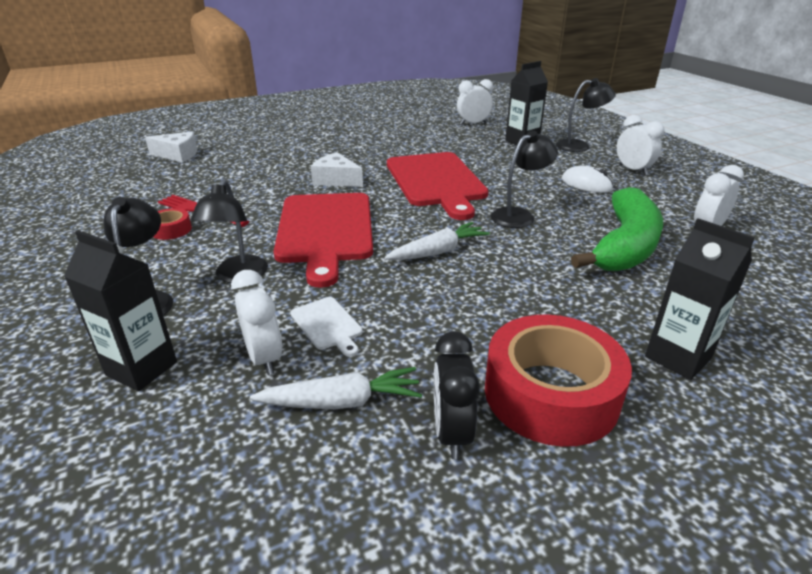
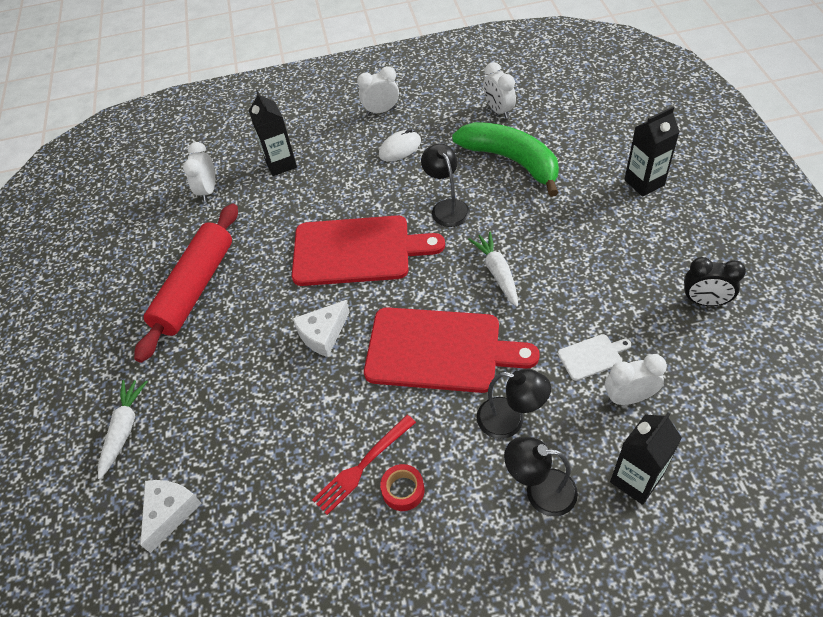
camera: 70 degrees left, 20 degrees up
white carrot [250,367,422,409] -> white carrot moved to [98,380,148,479]
red tape [485,315,632,447] -> none
black lamp [556,78,616,152] -> none
none -> red rolling pin [134,203,238,363]

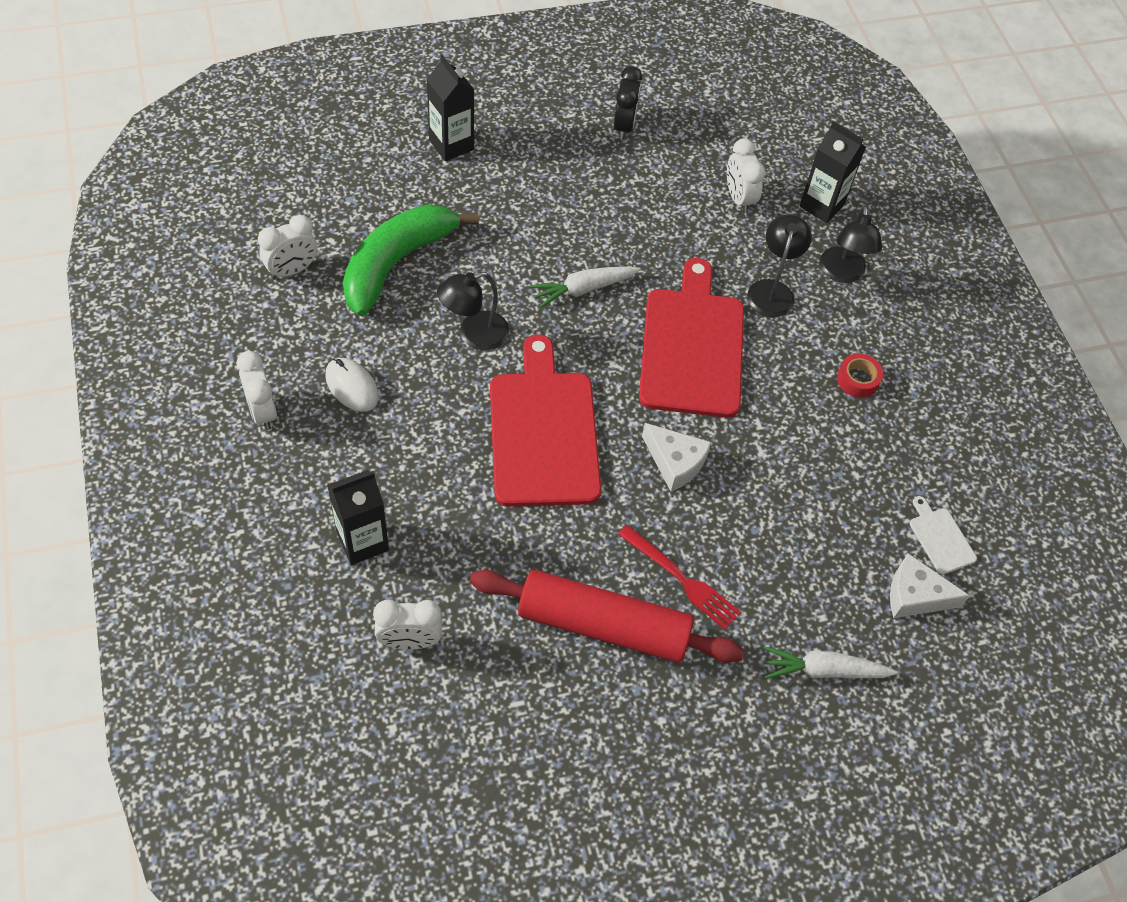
camera: 105 degrees left, 5 degrees up
red fork [312,415,416,515] -> red fork moved to [618,525,741,630]
white cutting board [558,334,631,381] -> white cutting board moved to [910,496,977,574]

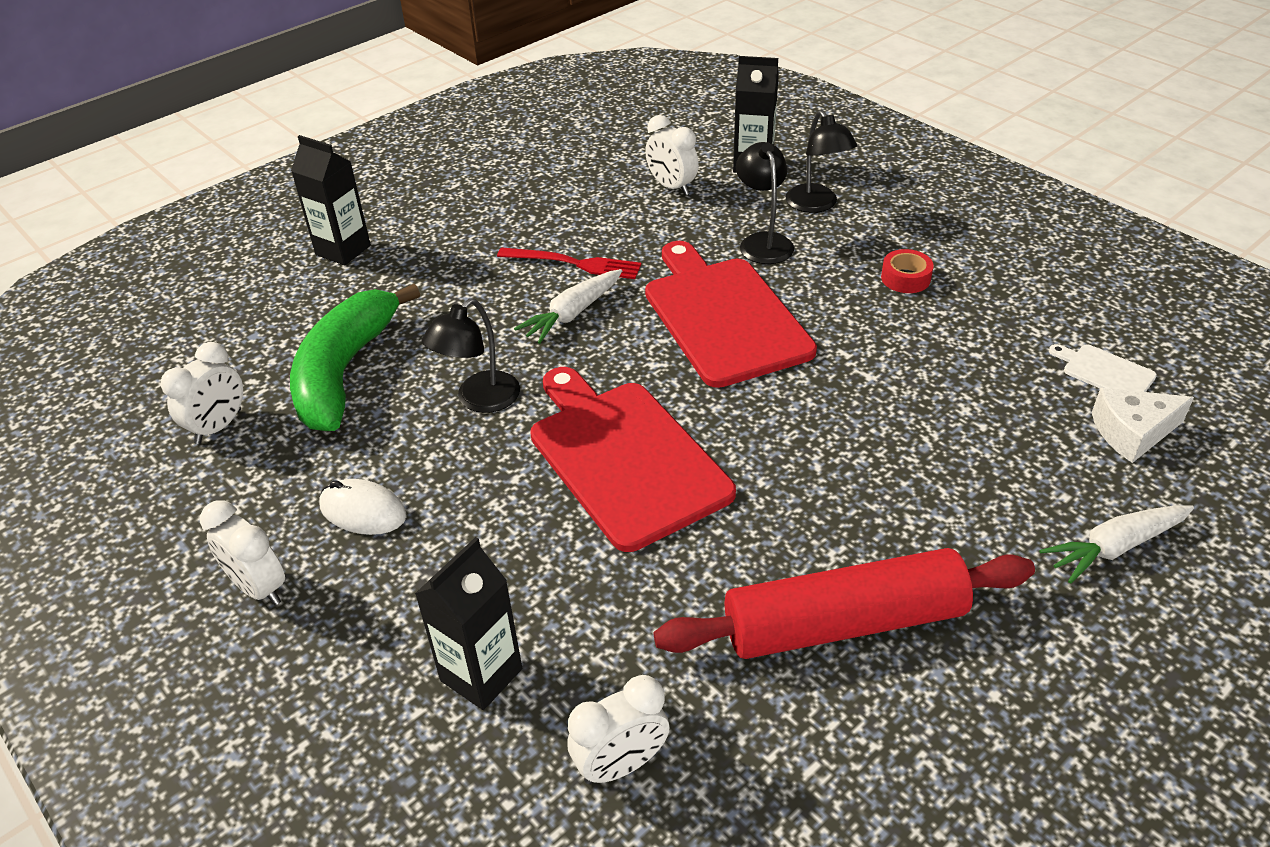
camera: 20 degrees left, 15 degrees down
black clock [613,66,642,140] -> none
red fork [618,525,741,630] -> red fork moved to [497,247,641,279]
white cheese [642,423,711,492] -> none

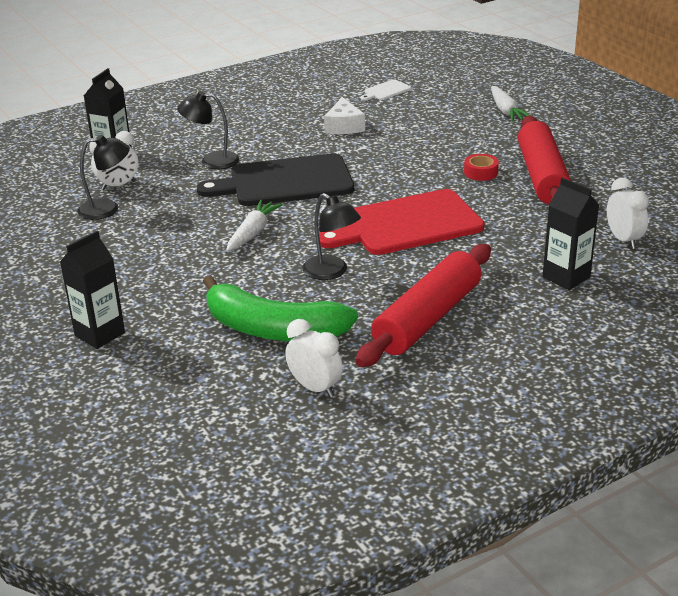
camera: 80 degrees left, 10 degrees down
white clock [200,500,285,605] -> none
white mouse [319,479,407,535] -> red rolling pin [356,244,491,367]
red fork [497,247,641,279] -> none
white carrot [514,269,622,344] -> white carrot turned 120 degrees counterclockwise [226,200,283,252]
red cutting board [645,241,817,388] -> black cutting board [197,153,354,206]
black lamp [785,110,857,213] -> black lamp moved to [77,135,130,220]
red tape [881,249,934,293] -> red tape moved to [464,154,499,181]
white cheese [1092,388,1194,463] -> white cheese moved to [324,97,365,134]

